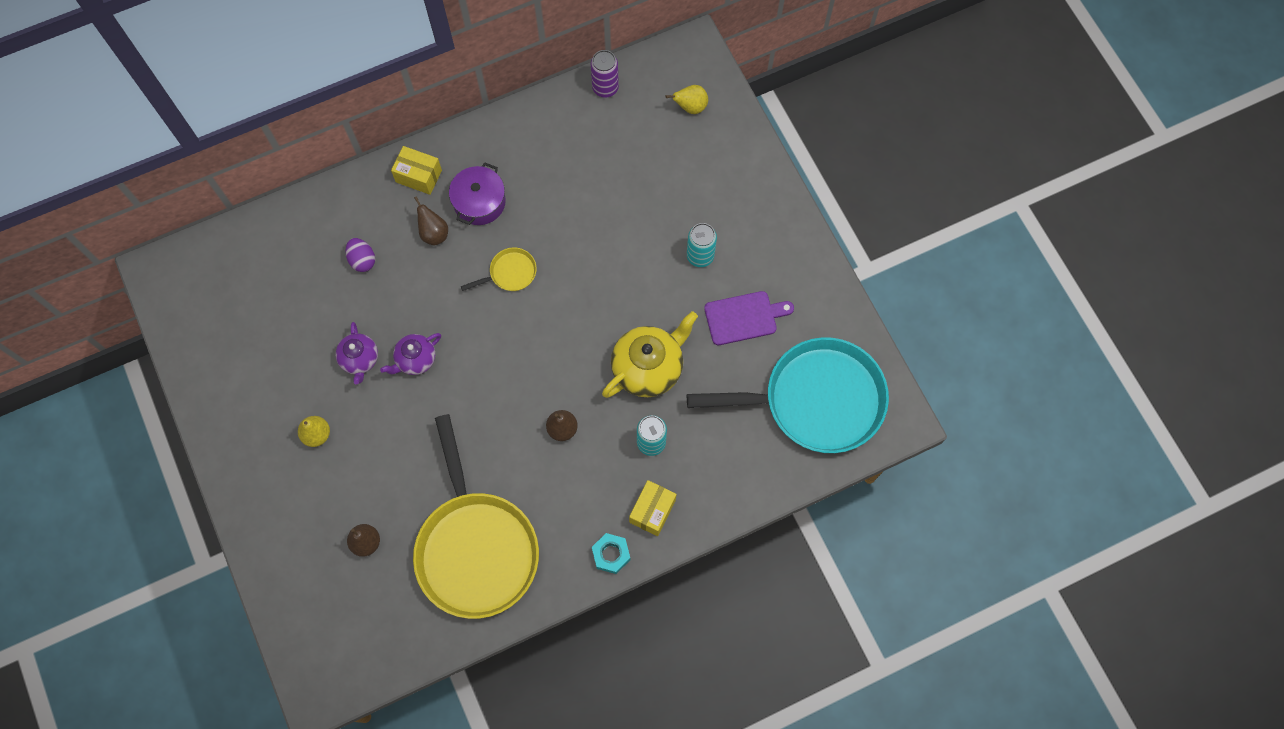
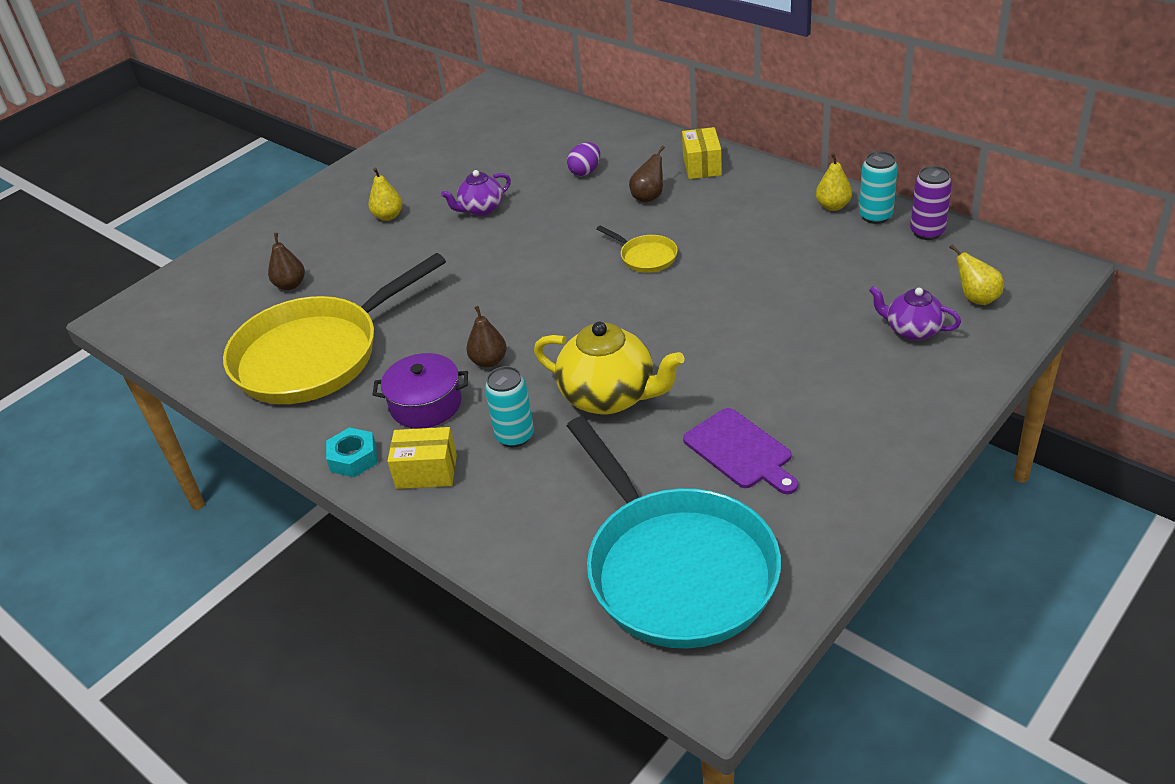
camera: 70 degrees right, 30 degrees down
purple teapot [380,333,441,375] -> purple teapot moved to [869,286,961,341]
purple pot [449,162,506,225] -> purple pot moved to [373,353,468,429]
turquoise can [687,223,717,267] -> turquoise can moved to [859,151,898,224]
none -> yellow pear [816,153,852,211]

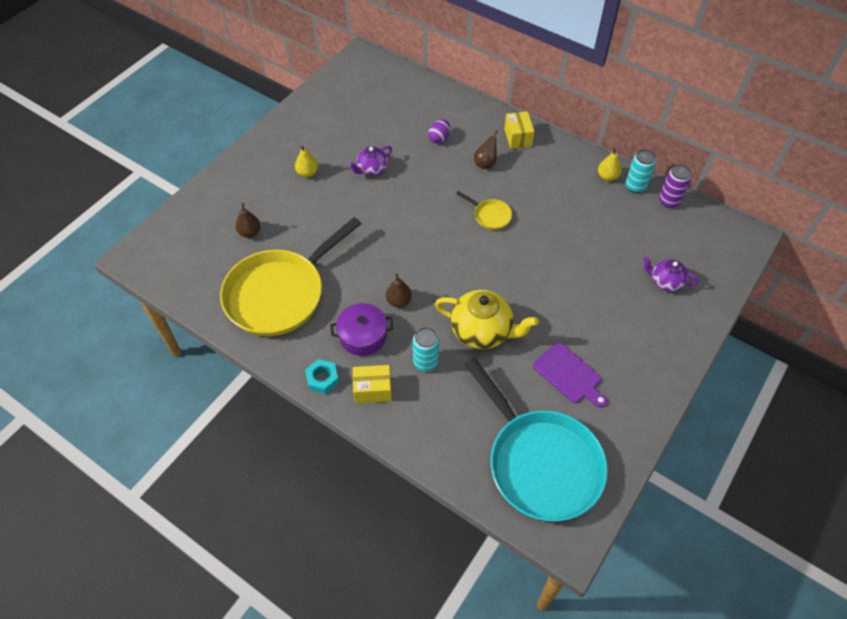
camera: 10 degrees left, 15 degrees up
yellow pear [949,245,1004,305] -> none

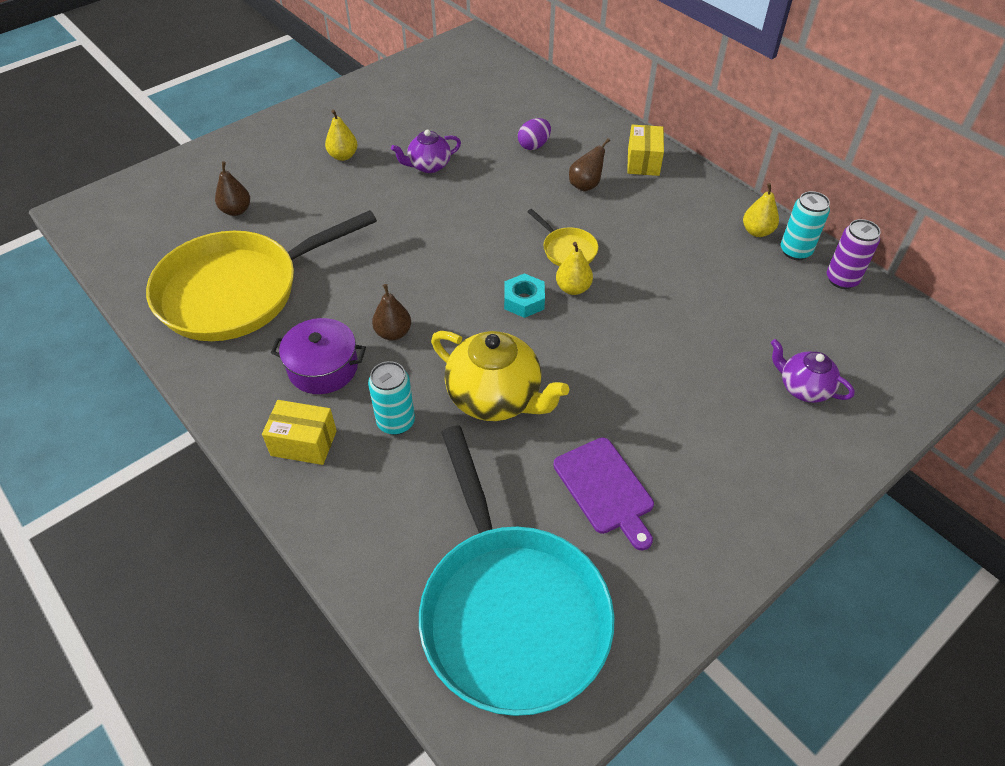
camera: 15 degrees right, 5 degrees down
turquoise nut [305,359,339,394] -> turquoise nut moved to [504,273,545,318]
none -> yellow pear [556,242,593,295]

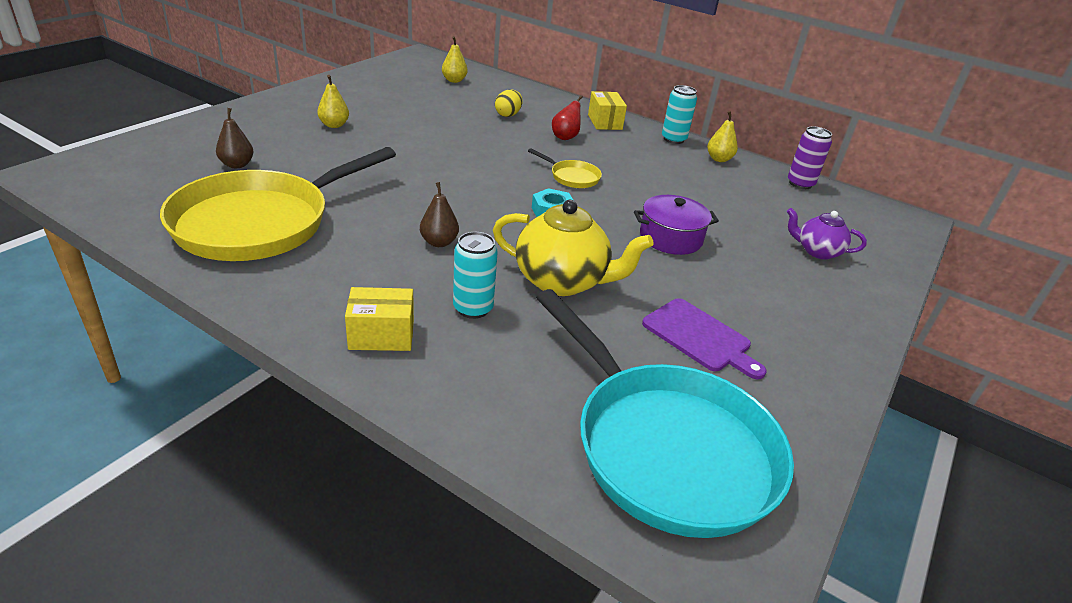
camera: 20 degrees left, 15 degrees down
purple pot [271,318,366,394] -> purple pot moved to [634,195,719,255]
purple teapot [391,129,461,173] -> none
purple egg [518,118,551,150] -> yellow egg [495,90,523,117]
yellow pear [556,242,593,295] -> yellow pear moved to [442,36,467,83]
brown pear [569,138,610,191] -> red pear [552,95,583,140]
turquoise can [781,191,830,260] -> turquoise can moved to [662,85,697,144]

